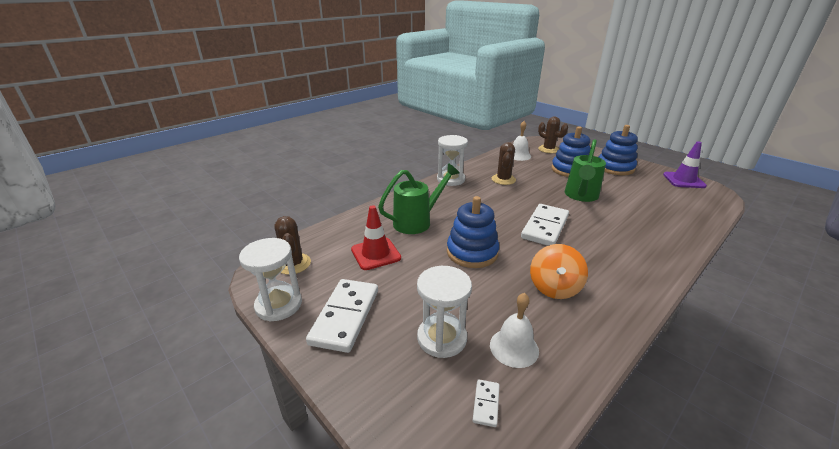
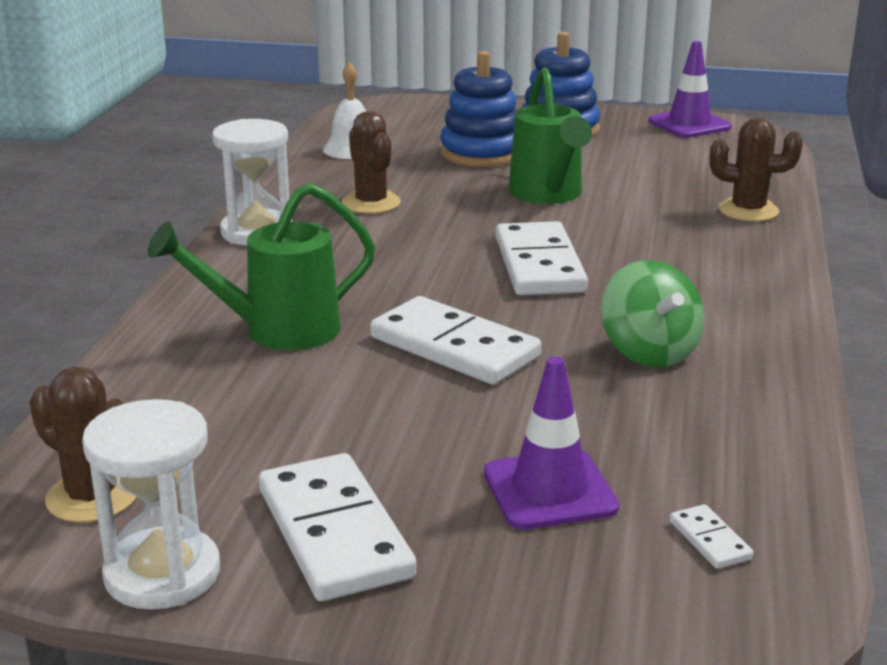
camera: 35 degrees left, 5 degrees down
red traffic cone [351,205,401,270] -> none
green watering can [378,163,459,234] -> green watering can turned 135 degrees counterclockwise [148,183,375,350]
white hourglass [417,266,472,358] -> purple traffic cone [484,357,619,530]
blue stacking toy [447,196,499,268] -> white domino [370,296,541,385]
white bell [490,293,539,368] -> none
orange spinning top [530,244,588,299] -> green spinning top [601,260,704,367]
brown cactus [538,116,568,153] -> brown cactus moved to [710,118,803,222]

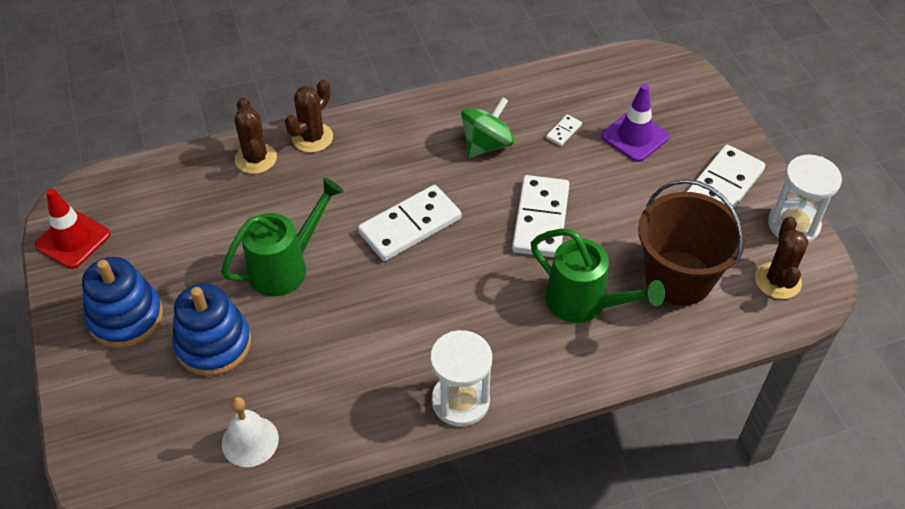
camera: 120 degrees left, 25 degrees up
brown cactus [342,111,401,214] -> brown cactus moved to [285,79,333,153]
purple traffic cone [648,41,732,138] -> red traffic cone [34,188,111,269]
white domino [670,504,754,569] -> white domino moved to [546,115,582,146]
none -> brown bucket [638,179,746,306]

